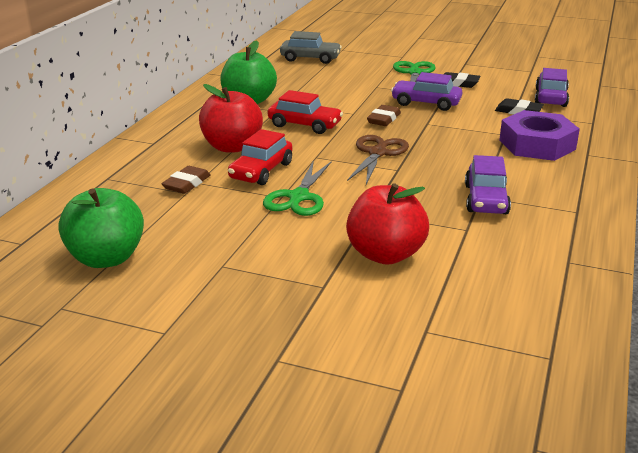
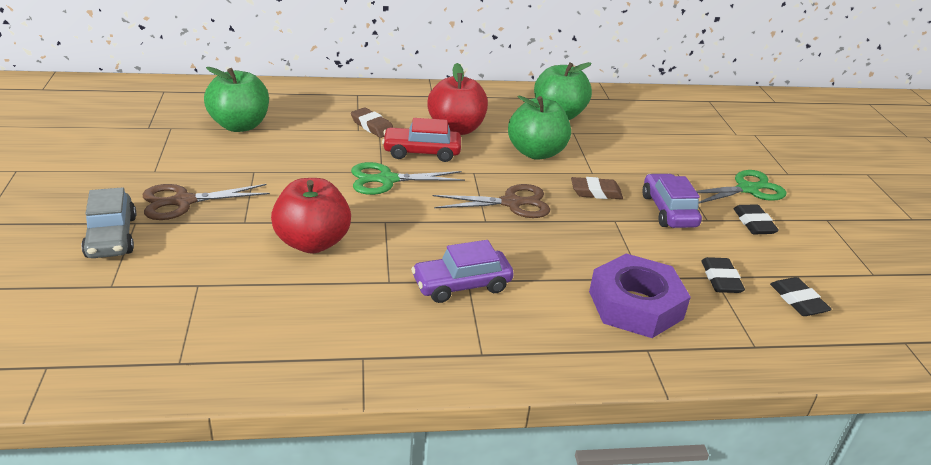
camera: 60 degrees right, 5 degrees up
brown eraser [162,166,211,194] -> brown eraser turned 45 degrees clockwise [351,107,393,138]
red car [268,90,343,134] -> green apple [508,95,571,160]
grey car [280,31,342,64] -> grey car moved to [81,187,136,258]
purple car [535,68,569,107] -> black eraser [770,277,832,316]
none -> brown scissors [142,184,270,220]

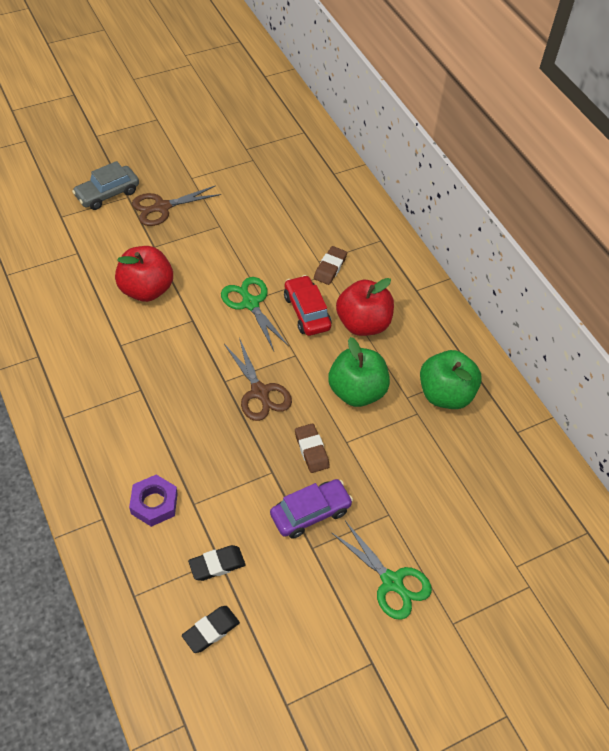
camera: 70 degrees right, 20 degrees up
brown scissors [142,184,270,220] -> brown scissors turned 75 degrees counterclockwise [132,185,221,226]
green apple [204,67,269,132] -> none
purple car [411,240,514,303] -> none
purple nut [589,253,691,338] -> purple nut [129,475,178,527], size x0.64
black eraser [733,204,779,234] -> none

